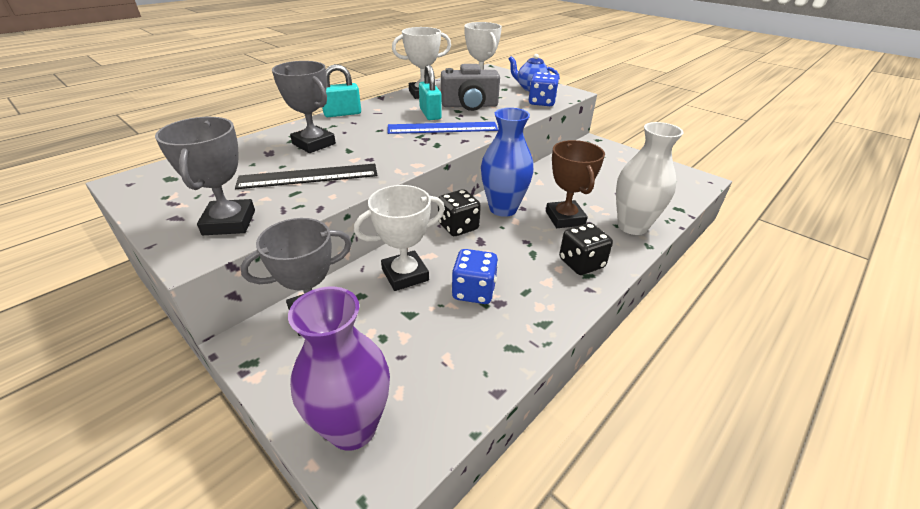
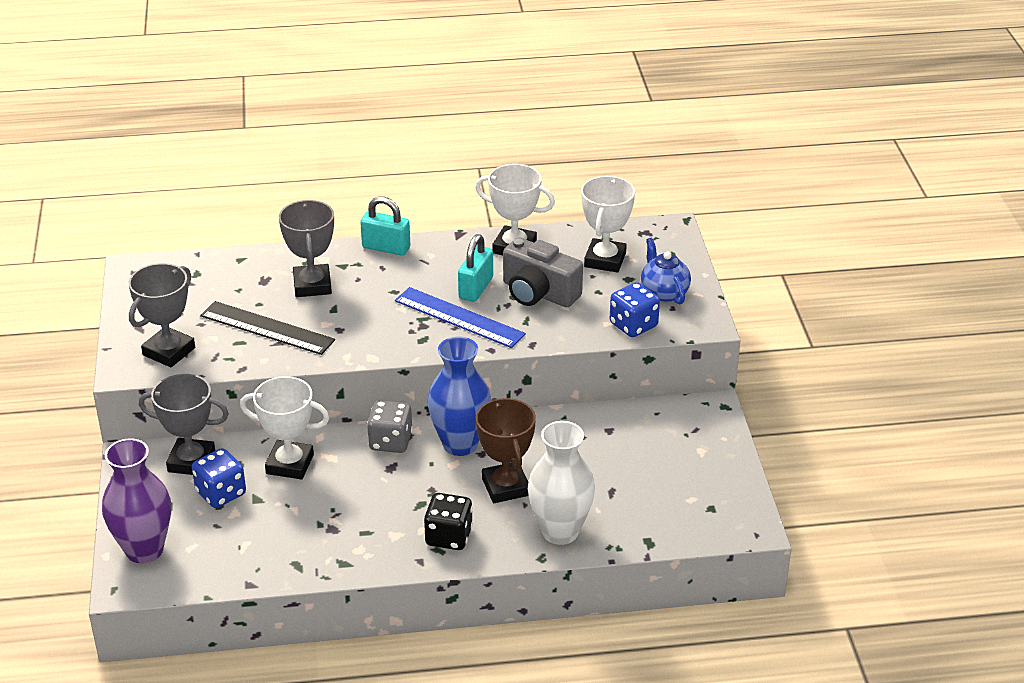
camera: 40 degrees right, 0 degrees up
black dice [438,189,481,236] -> grey dice [367,400,413,453]
blue dice [452,249,498,304] -> blue dice moved to [192,448,246,508]
brown trophy [546,140,605,228] -> brown trophy turned 45 degrees counterclockwise [476,398,536,503]

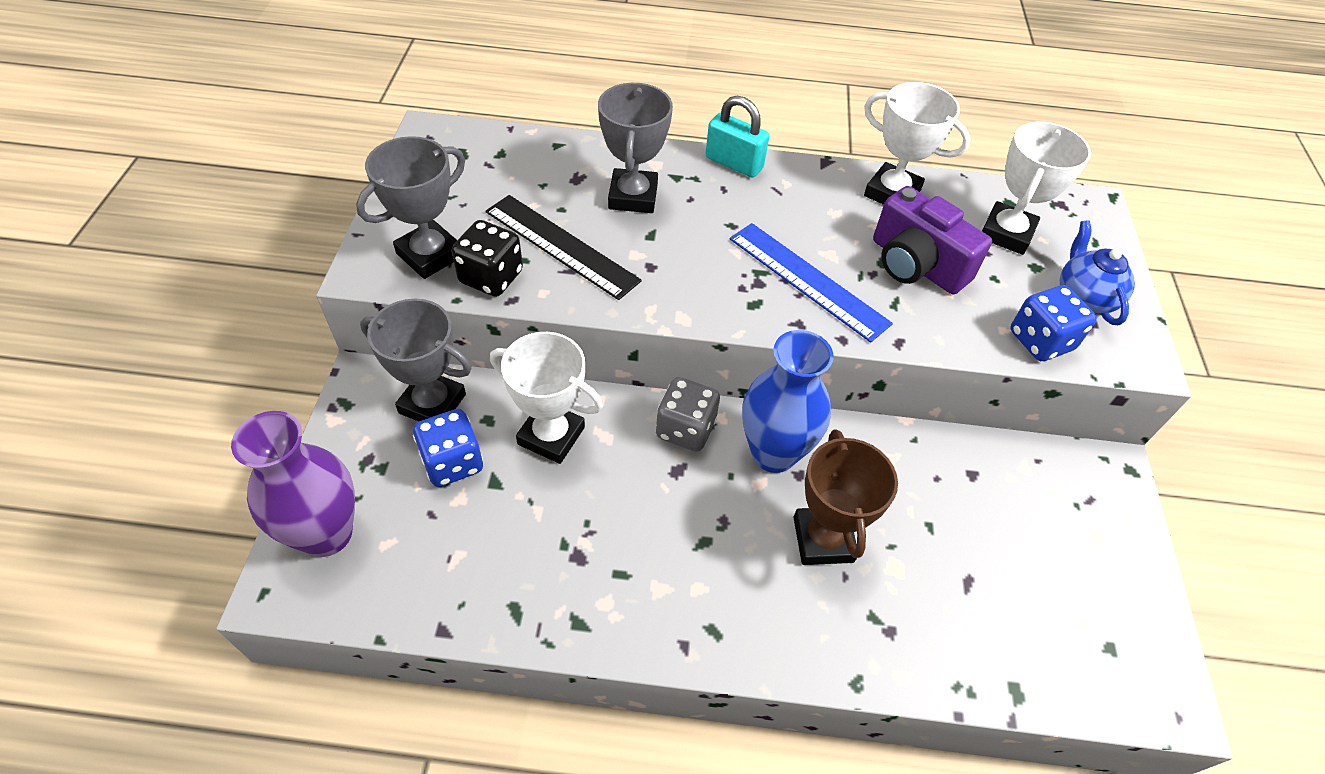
camera: 10 degrees right, 15 degrees up
black dice [424,493,473,550] -> black dice moved to [452,220,523,297]
turquoise padlock [458,234,493,302] -> none
grey camera [503,237,583,307] -> purple camera [873,186,992,294]
white vase [528,421,595,545] -> none

